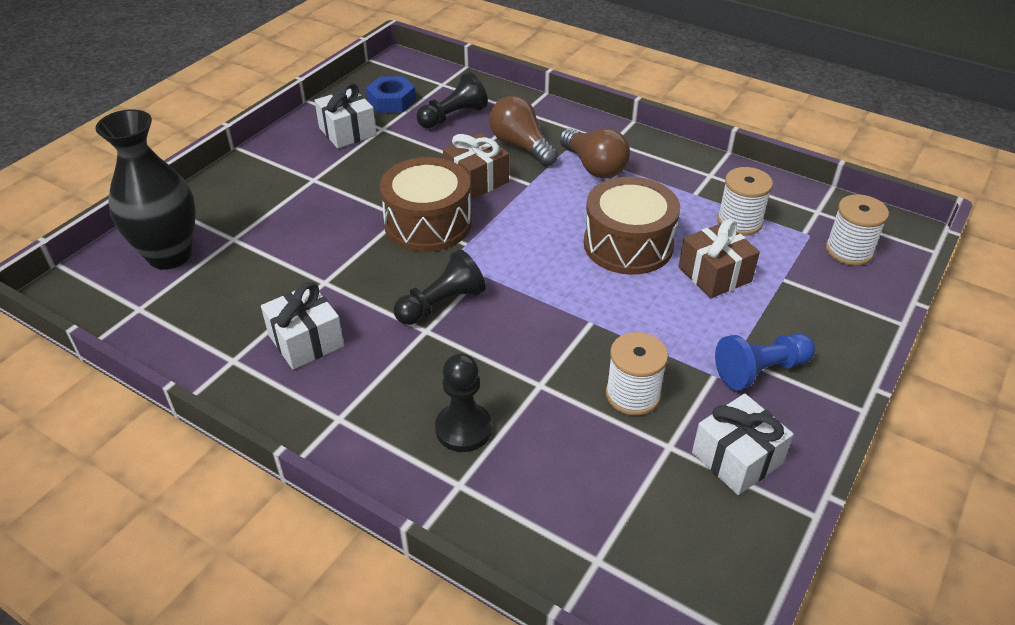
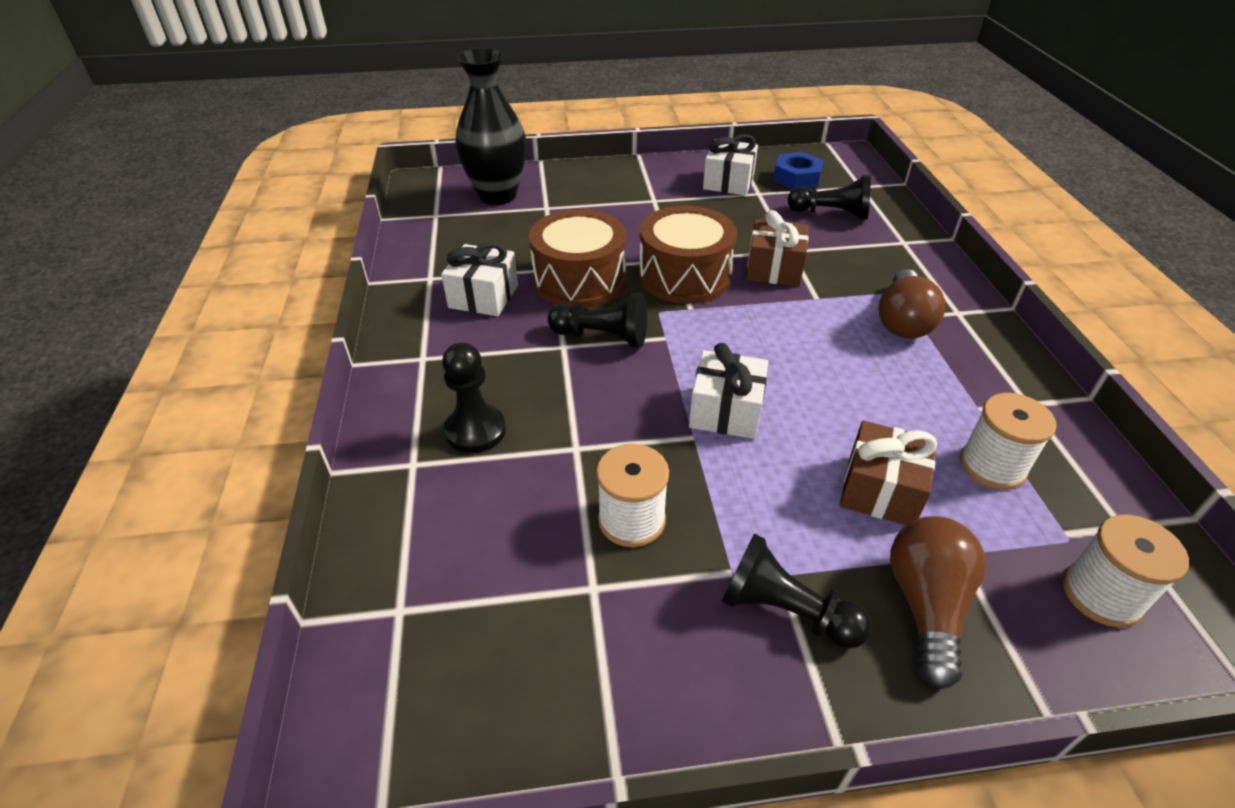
camera: 50 degrees right, 0 degrees up
brown light bulb [489,96,558,166] -> brown light bulb moved to [890,516,986,689]
brown drum [584,177,680,275] -> brown drum moved to [529,209,627,308]
white gift [692,394,794,495] -> white gift moved to [689,343,768,439]
blue pawn [715,333,815,390] -> black pawn [721,533,872,649]

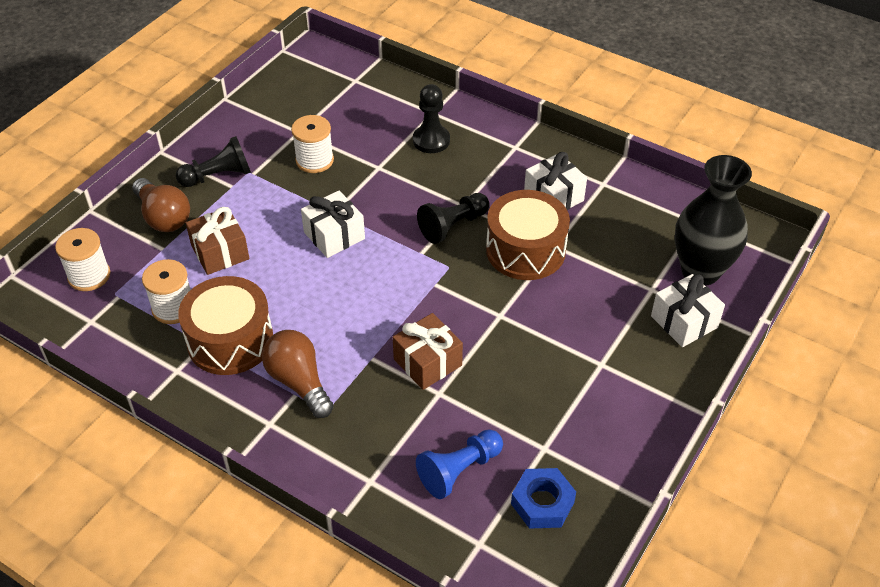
camera: 130 degrees right, 5 degrees up
brown drum [639,206,737,304] -> brown drum moved to [178,276,273,375]
white gift [703,134,758,195] -> white gift moved to [651,274,725,347]
black pawn [787,175,871,220] -> blue pawn [416,429,503,499]

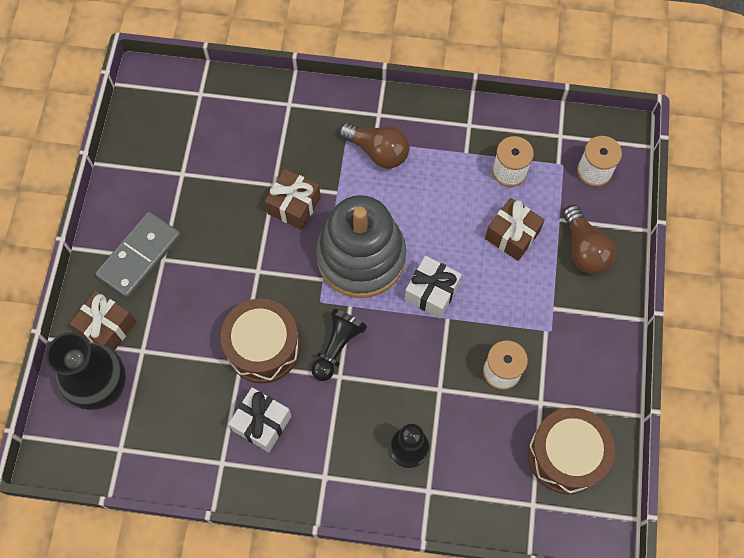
camera: 155 degrees right, 20 degrees up
brown light bulb [132,178,190,232] -> brown light bulb turned 135 degrees counterclockwise [563,205,616,274]
black pawn [176,136,251,187] -> none
brown drum [178,276,273,375] -> brown drum moved to [528,408,615,494]
blue pawn [416,429,503,499] -> none
blue nut [511,468,576,529] -> none
white gift [651,274,725,347] -> brown gift [70,291,136,351]
none -> grey domino [95,212,181,298]
none -> grey stacking toy [316,195,406,298]

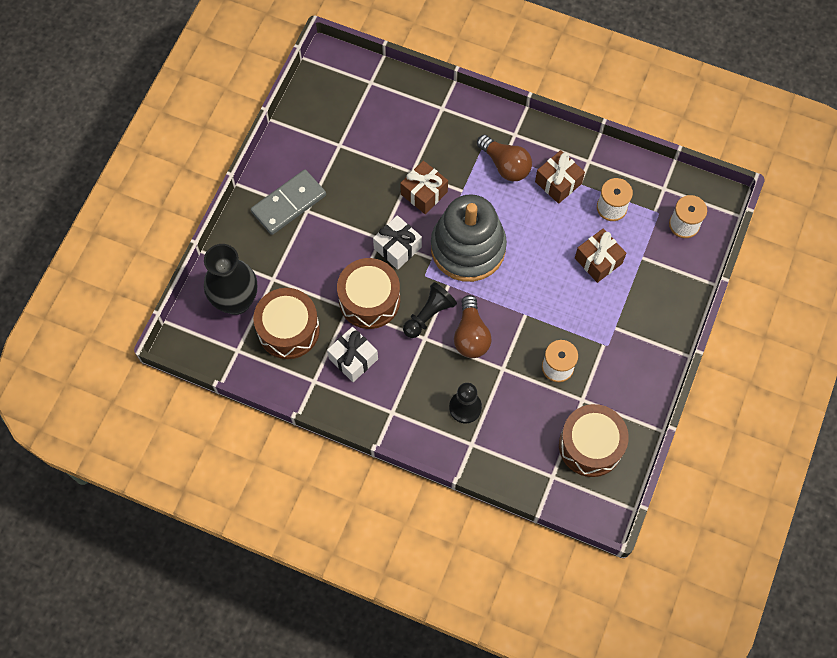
camera: 15 degrees right, 0 degrees up
brown gift [70,291,136,351] -> brown gift moved to [535,150,585,204]
white gift [405,256,462,319] -> white gift moved to [373,215,422,270]
brown light bulb [563,205,616,274] -> brown light bulb moved to [454,295,491,358]
none -> brown drum [253,288,320,359]

